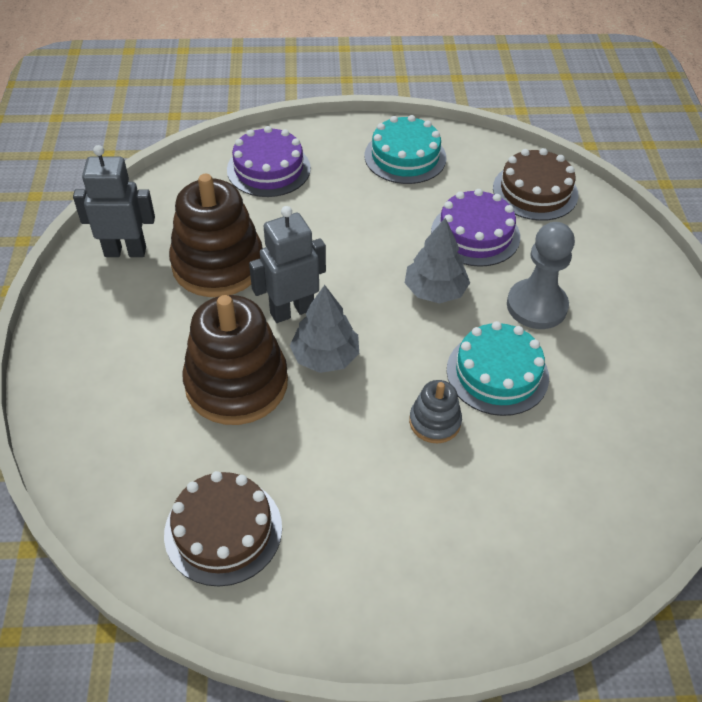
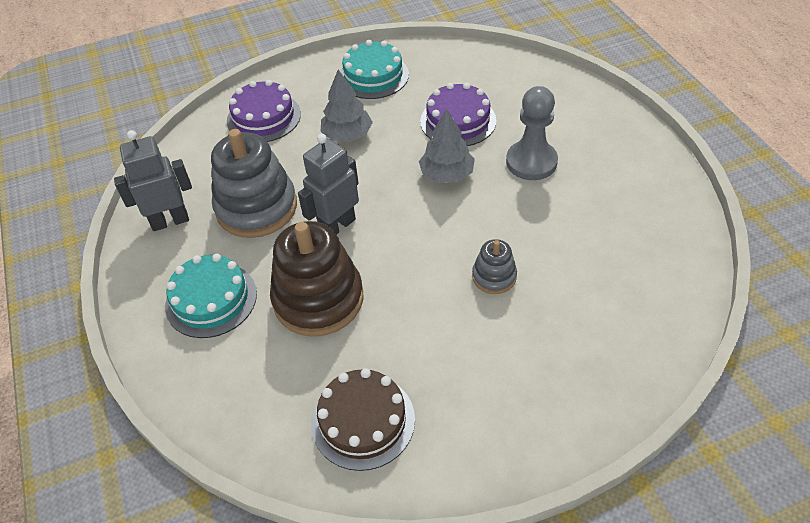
camera: 15 degrees left, 0 degrees up
brown stacking toy [169,174,262,297] -> grey stacking toy [211,129,297,238]
grey tree [290,285,359,373] -> grey tree moved to [321,70,373,142]
turquoise cake [447,321,549,416] -> turquoise cake moved to [165,254,257,338]
brown cake [493,148,578,221] -> none

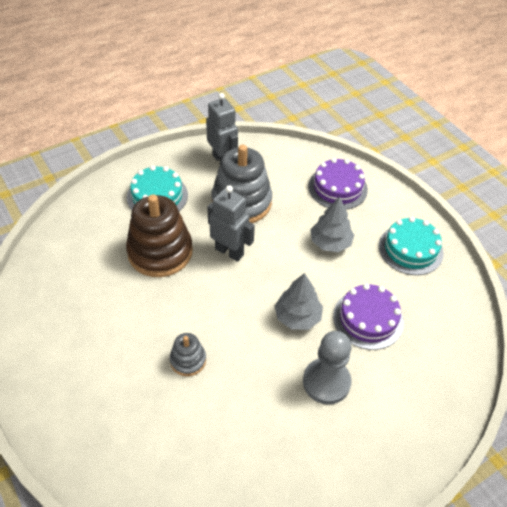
camera: 75 degrees right, 0 degrees up
brown cake [311,368,415,471] -> none

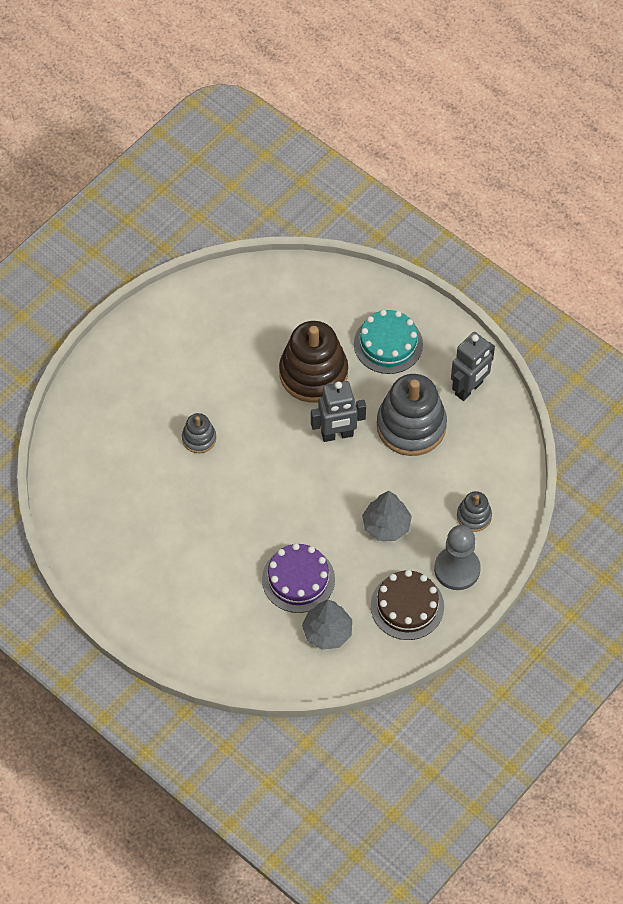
camera: 75 degrees right, 10 degrees up
grey robot [207,185,255,262] -> grey robot turned 60 degrees clockwise [311,381,366,442]
grey tree [275,273,323,330] -> grey tree moved to [302,600,352,650]
grey pawn [303,331,352,404] -> grey pawn moved to [434,525,481,590]
purple cake [308,158,368,210] -> grey stacking toy [457,491,492,532]
turquoise cake [379,217,444,275] -> brown cake [371,570,444,640]

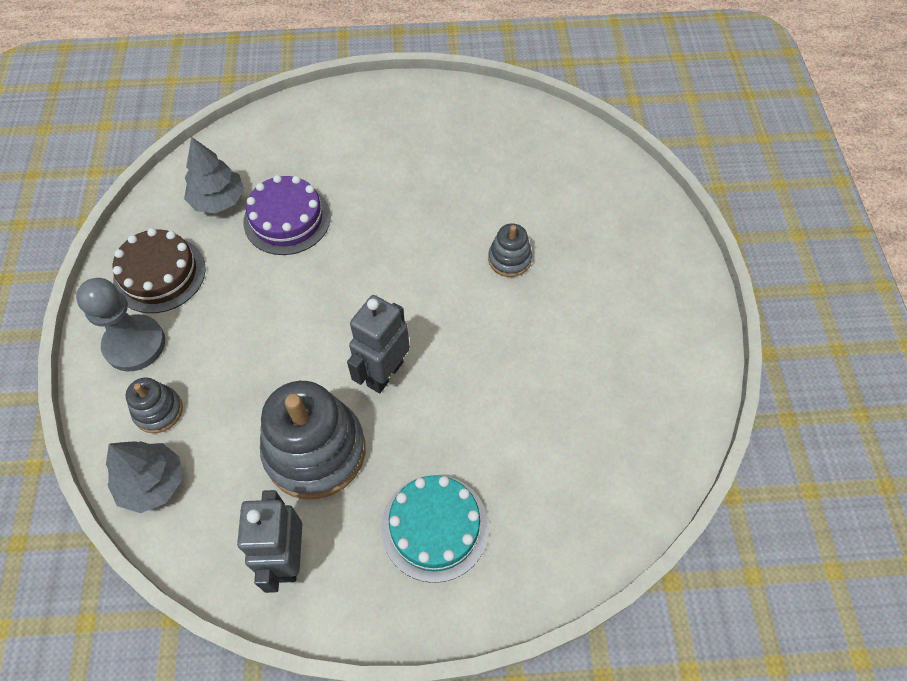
camera: 135 degrees right, 0 degrees up
brown stacking toy [279,321,348,403] -> none
grey tree [362,491,412,541] -> grey tree moved to [106,441,182,513]

